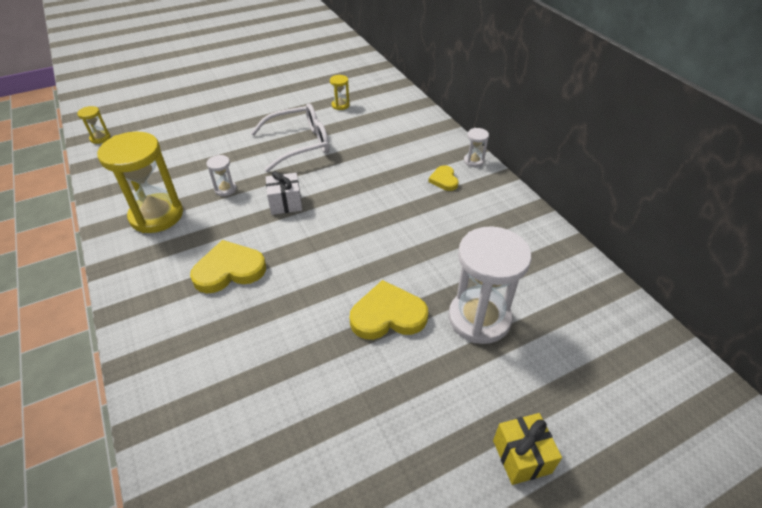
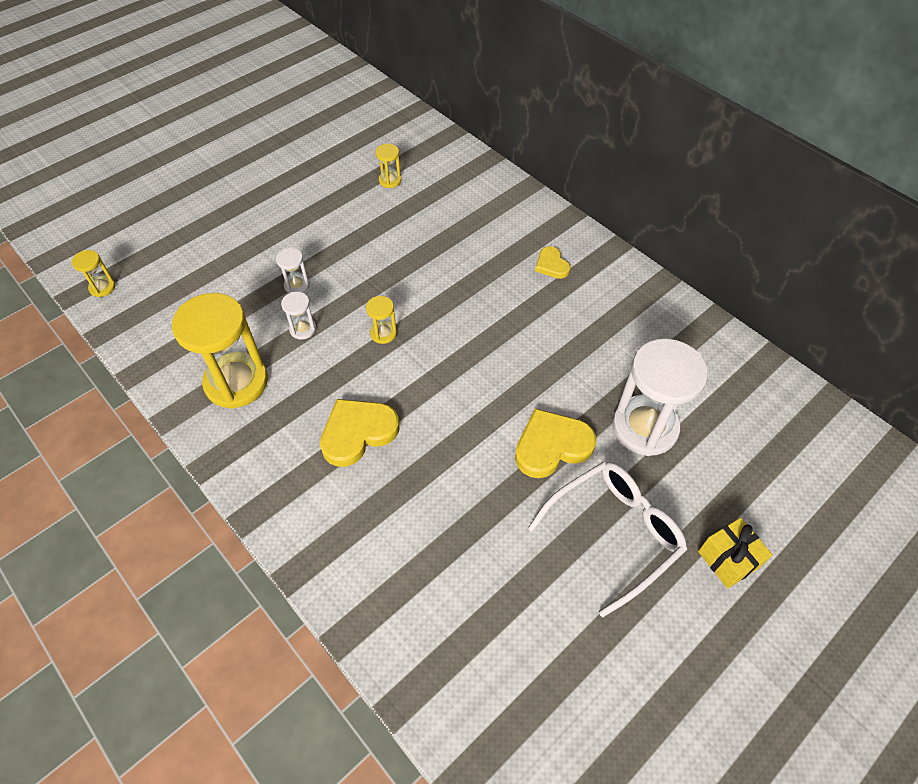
camera: 15 degrees left, 10 degrees up
white glasses [251,103,329,172] -> white glasses moved to [528,461,687,617]
white gift [266,171,302,215] -> yellow hourglass [366,296,397,344]
white hourglass [464,128,489,167] -> white hourglass moved to [276,248,310,293]

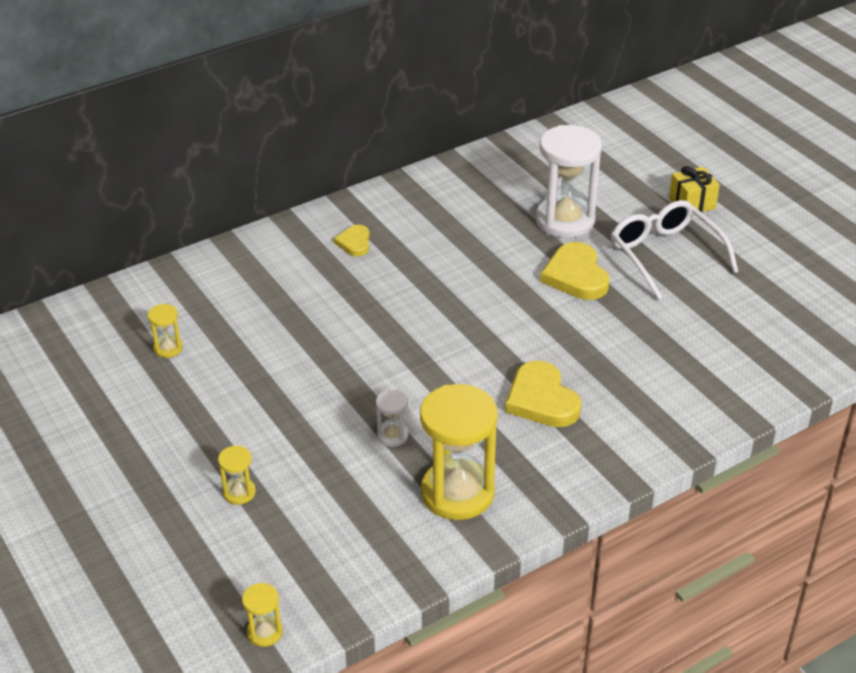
camera: 80 degrees left, 15 degrees down
white hourglass [276,248,310,293] -> none
yellow hourglass [366,296,397,344] -> yellow hourglass moved to [218,445,256,505]
yellow heart [535,246,571,279] -> yellow heart turned 105 degrees clockwise [334,225,370,257]

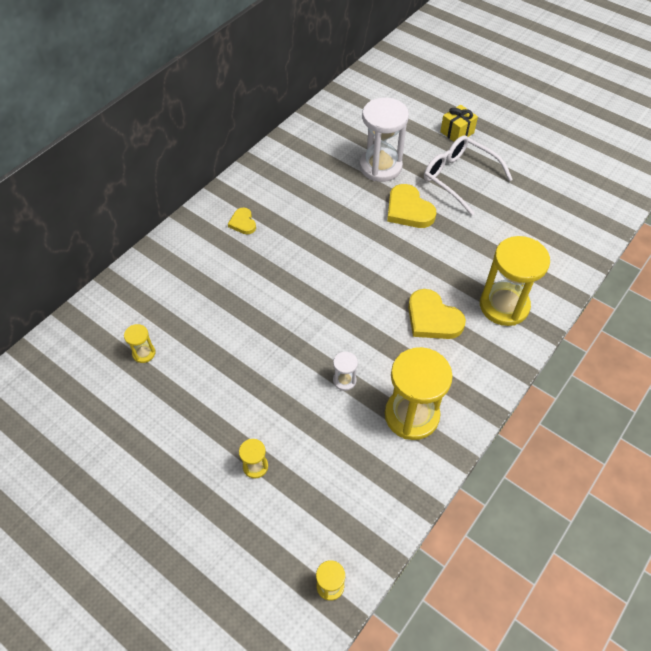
camera: 20 degrees left, 15 degrees up
none -> yellow hourglass [480,236,550,326]

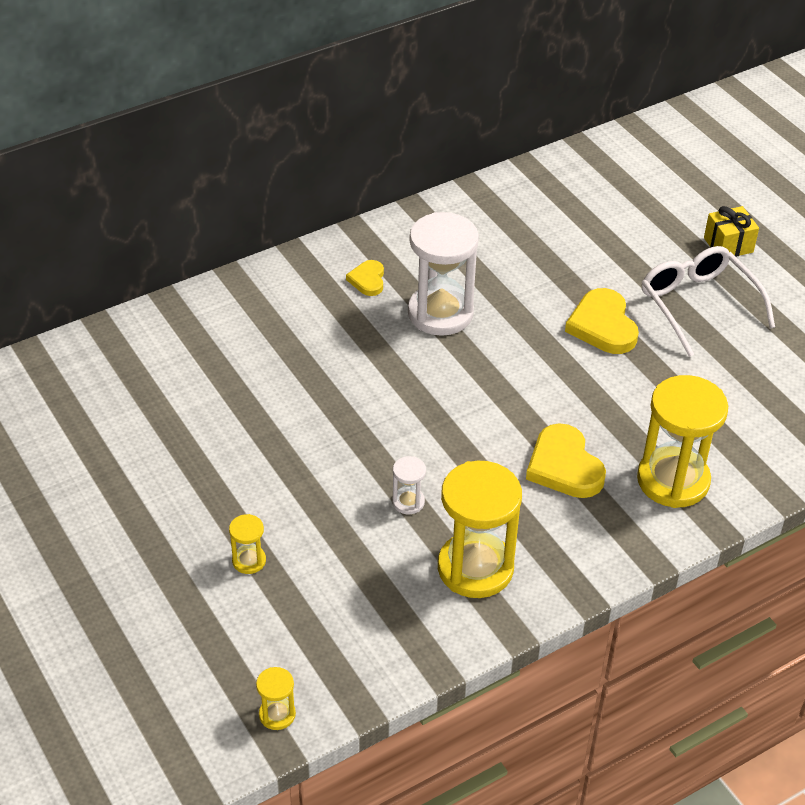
camera: 20 degrees right, 10 degrees down
yellow hourglass [124,324,156,363] -> none
white hourglass [360,98,409,182] -> white hourglass moved to [408,212,479,336]

